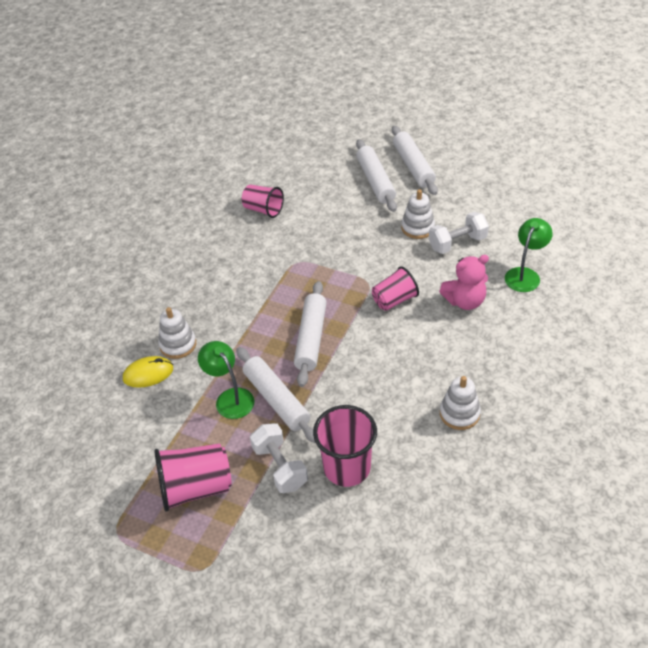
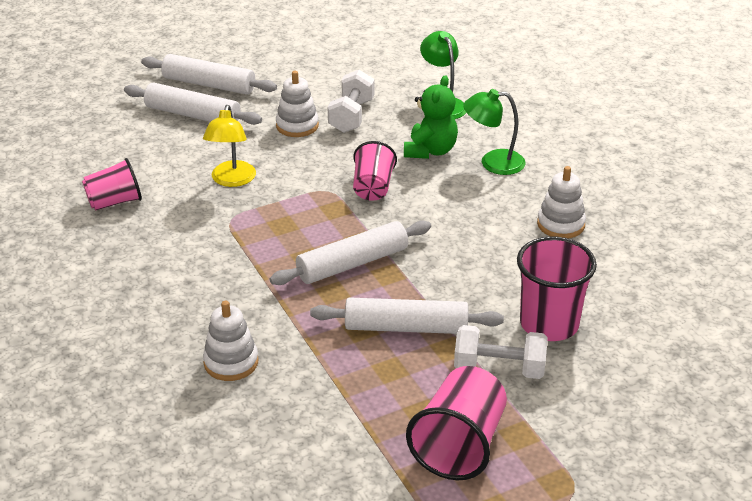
camera: 55 degrees left, 10 degrees down
yellow mouse [123,356,173,388] -> none
green lamp [198,341,255,419] -> green lamp moved to [463,89,526,175]
white rolling pin [294,281,327,387] -> white rolling pin turned 75 degrees counterclockwise [270,221,431,285]
pink teddy bear [439,255,489,310] -> green teddy bear [404,75,458,159]
none -> yellow lamp [203,105,256,187]

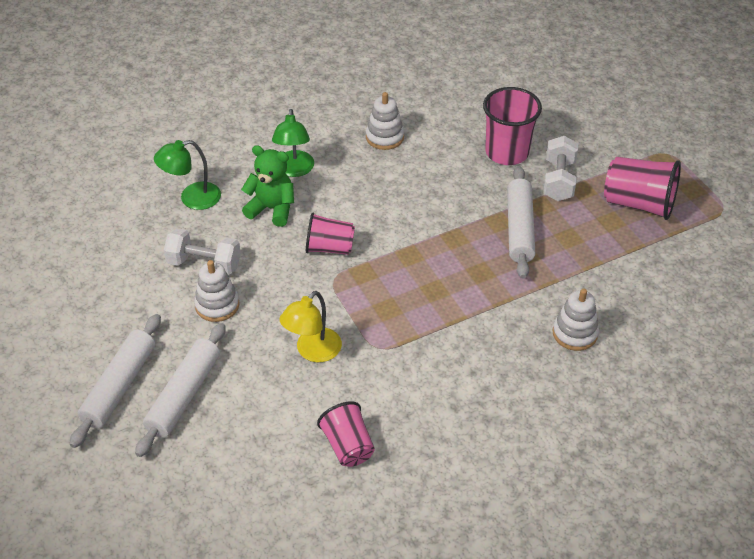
camera: 90 degrees left, 10 degrees up
yellow lamp [203,105,256,187] -> yellow lamp turned 120 degrees clockwise [279,291,342,362]
white rolling pin [270,221,431,285] -> none

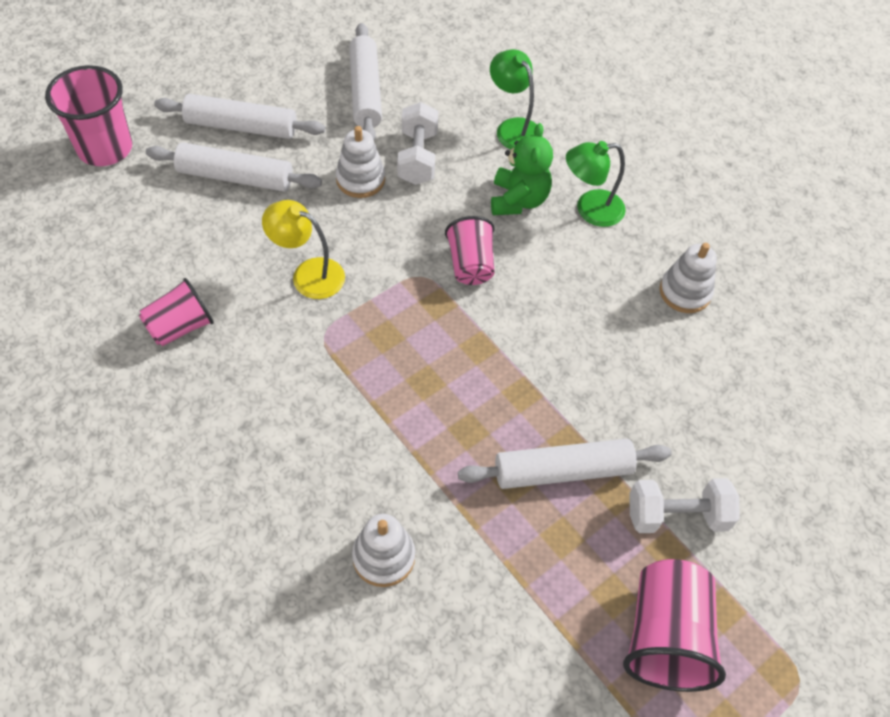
camera: 75 degrees right, 10 degrees up
pink cup [483,87,542,165] -> pink cup moved to [45,65,132,166]
none -> white rolling pin [349,23,382,140]

